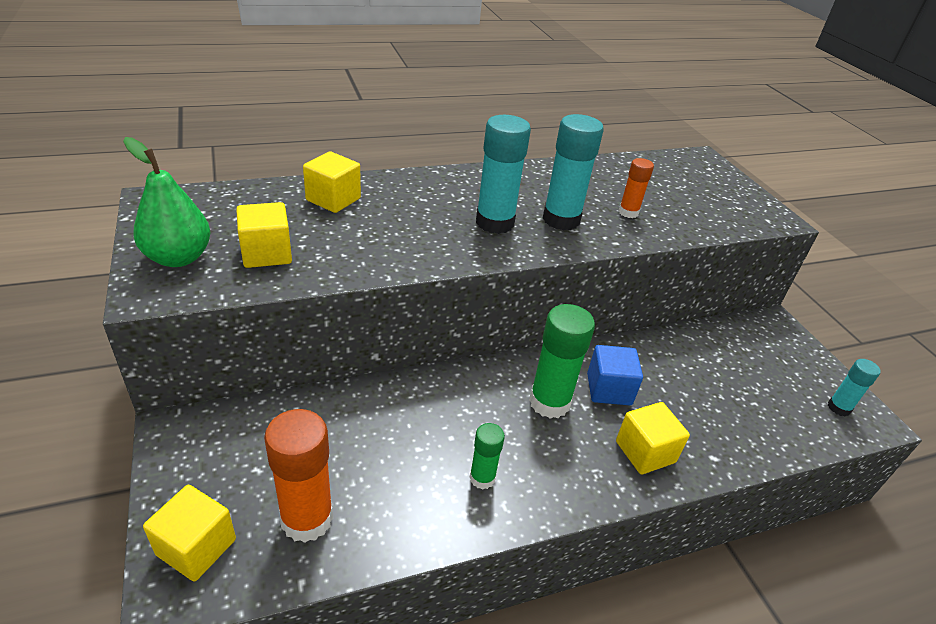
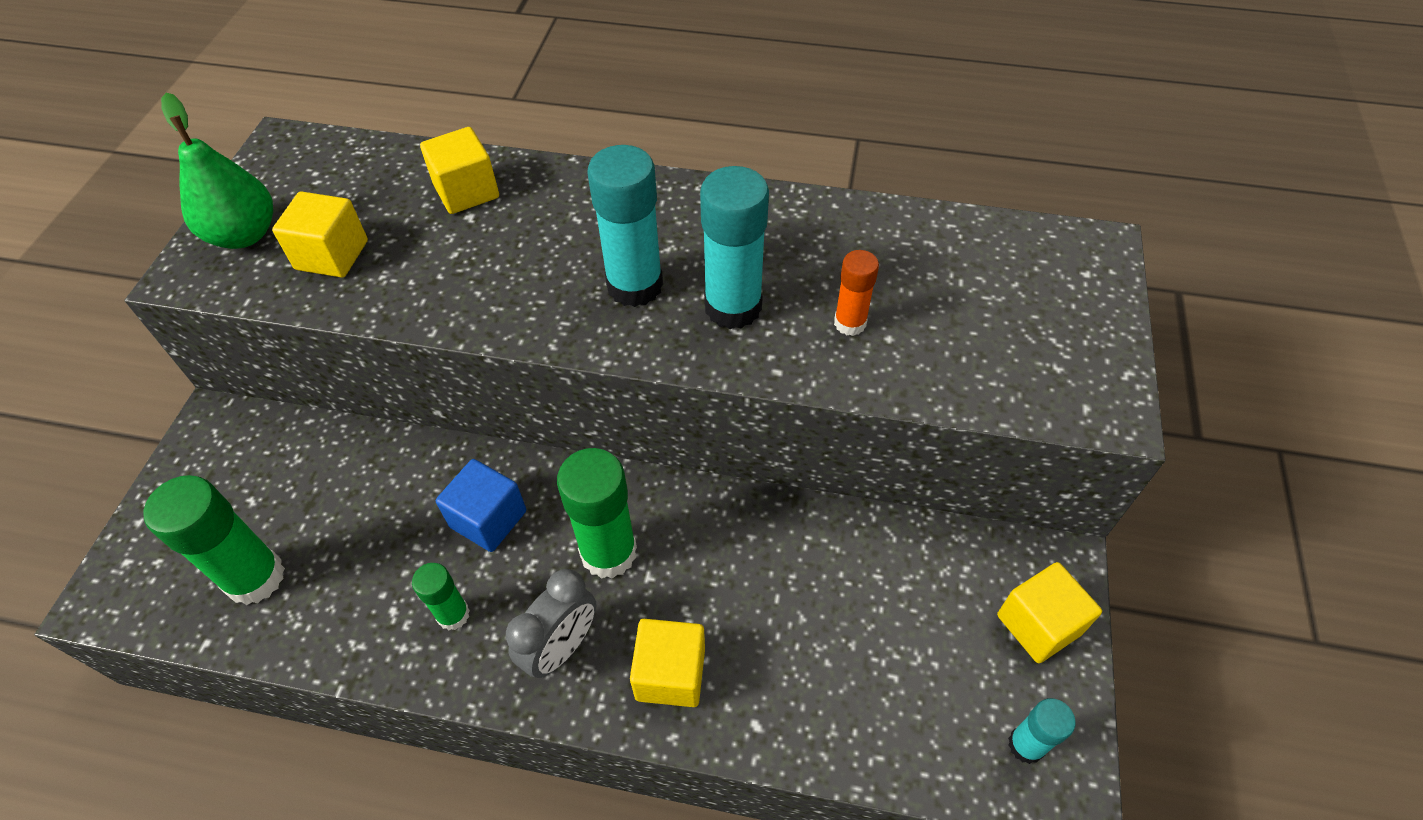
camera: 35 degrees right, 15 degrees up
yellow cube [143,485,236,581] -> yellow cube moved to [997,562,1102,663]
orange glue stick [264,409,333,543] -> green glue stick [143,475,285,605]
blue cube [587,345,643,405] -> blue cube moved to [436,459,526,552]
none -> grey clock [506,569,597,678]

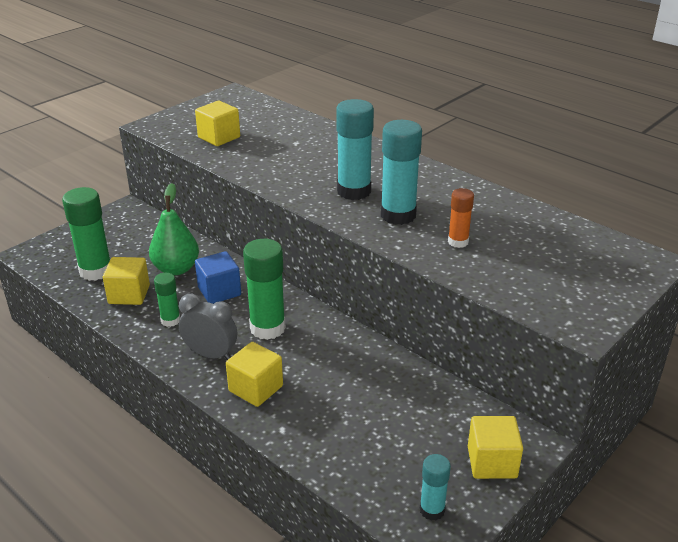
camera: 30 degrees right, 20 degrees down
green pear [161,93,273,249] -> green pear moved to [149,183,199,276]
yellow cube [420,127,499,214] -> yellow cube moved to [103,257,150,305]
grey clock [506,569,597,678] -> grey clock turned 135 degrees counterclockwise [179,294,237,360]

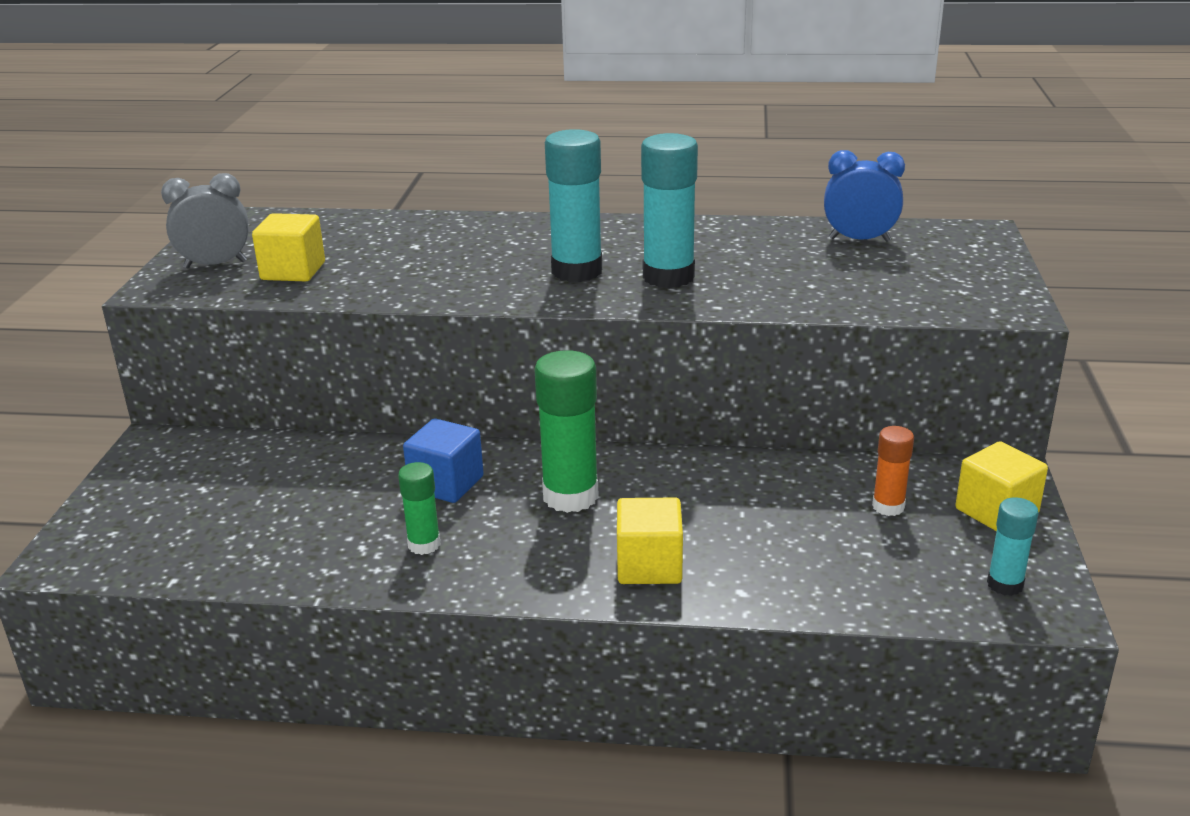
camera: 35 degrees left, 5 degrees down
green glue stick [62,187,111,281] -> none
yellow cube [103,257,150,305] -> none
green pear [149,183,199,276] -> none
grey clock [179,294,237,360] -> grey clock moved to [161,173,248,269]
orange glue stick [448,188,474,248] -> orange glue stick moved to [872,426,914,516]
none -> blue clock [824,150,905,242]

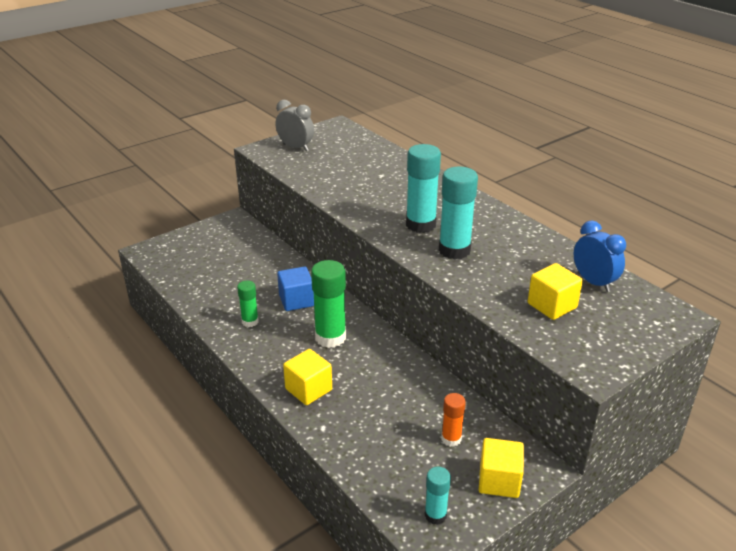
camera: 45 degrees right, 5 degrees up
yellow cube [252,213,325,281] -> yellow cube moved to [528,263,583,320]

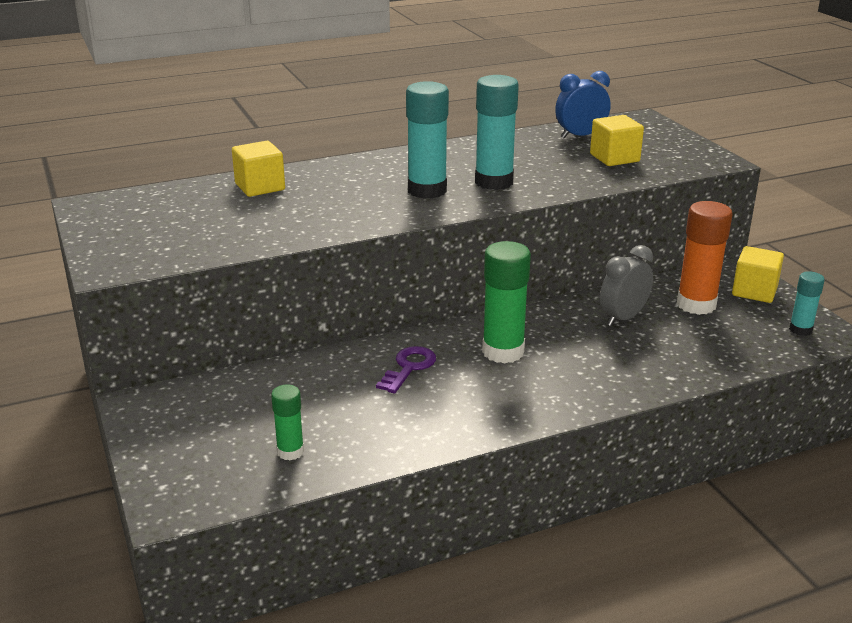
camera: 75 degrees left, 5 degrees down
green glue stick [237,280,259,327] -> green glue stick moved to [271,384,304,460]
grey clock [275,100,314,151] -> grey clock moved to [600,245,653,326]
blue cube [277,266,314,311] -> purple key [376,346,436,394]
yellow cube [283,349,332,405] -> yellow cube moved to [232,141,285,197]
orange glue stick [441,393,466,447] -> orange glue stick [677,201,733,315], size x1.80

